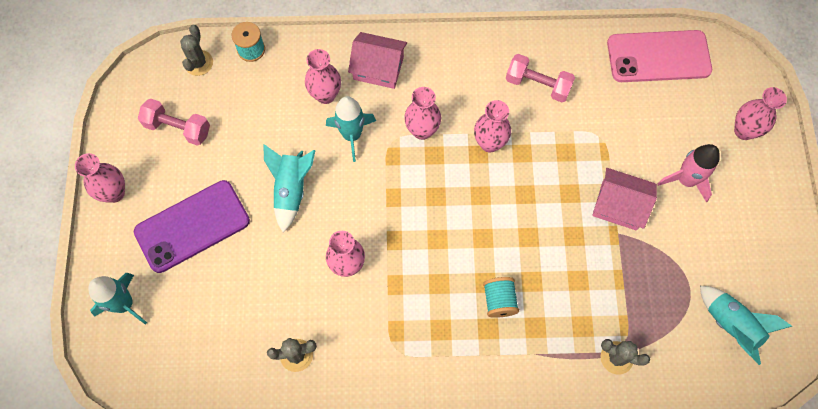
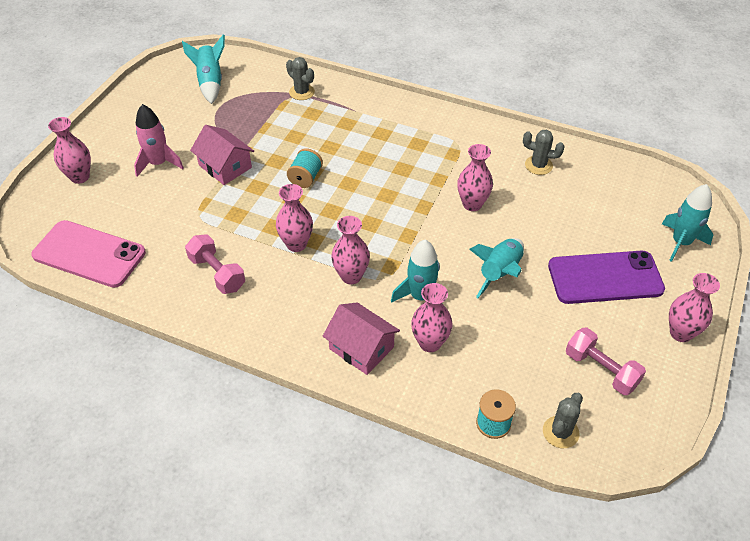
camera: 155 degrees left, 20 degrees down
turquoise spool [483,277,519,318] -> turquoise spool moved to [287,148,323,188]

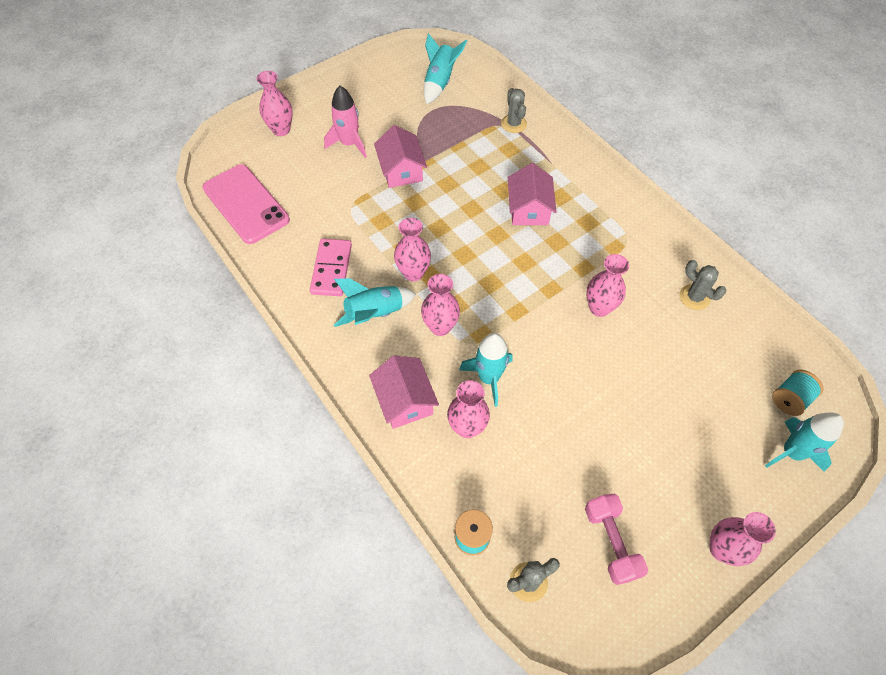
camera: 30 degrees right, 10 degrees up
pink dumbbell [185,234,245,294] -> pink domino [310,239,352,296]
turquoise spool [287,148,323,188] -> turquoise spool moved to [772,370,824,416]
turquoise rocket [469,238,524,298] -> turquoise rocket moved to [334,278,416,327]
purple phone [548,251,665,304] -> none
none -> pink house [508,163,557,225]

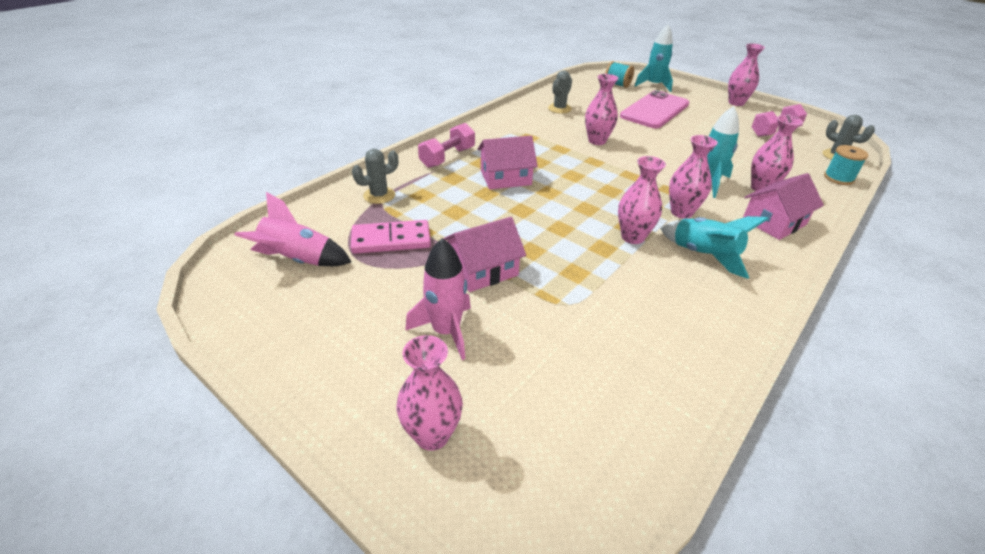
camera: 105 degrees left, 20 degrees down
pink phone [202,164,290,244] -> pink phone moved to [620,90,689,128]
pink domino [310,239,352,296] -> pink domino moved to [351,220,431,254]
turquoise rocket [424,33,467,104] -> pink rocket [234,192,351,266]
none -> pink dumbbell [418,123,475,168]

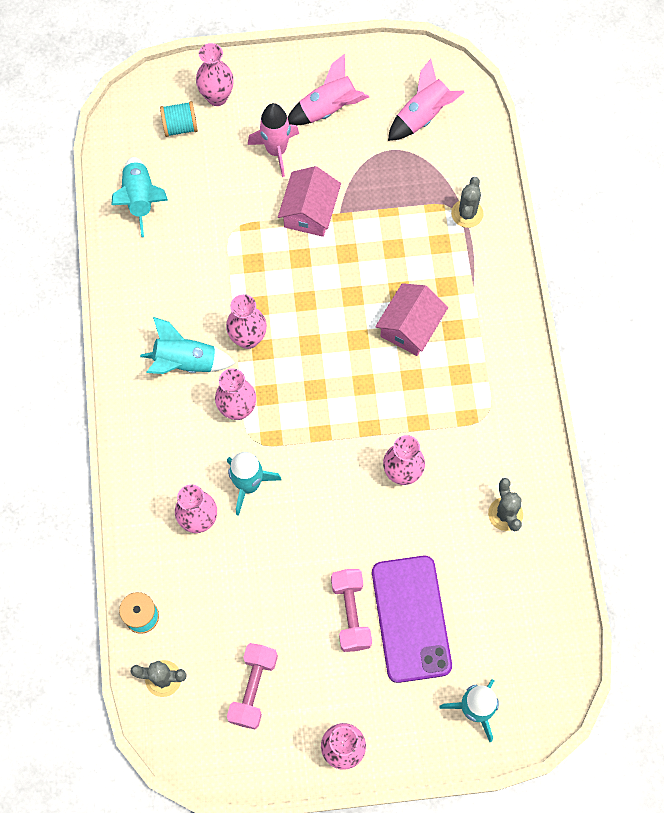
camera: 135 degrees right, 30 degrees up
pink domino [351,220,431,254] -> none
pink dumbbell [418,123,475,168] -> pink dumbbell moved to [331,569,372,652]
turquoise spool [605,61,634,88] -> turquoise spool moved to [160,101,198,137]
pink phone [620,90,689,128] -> purple phone [372,556,452,683]
pink house [743,173,824,240] -> none
none -> turquoise rocket [111,157,168,237]
none -> pink rocket [288,54,369,125]

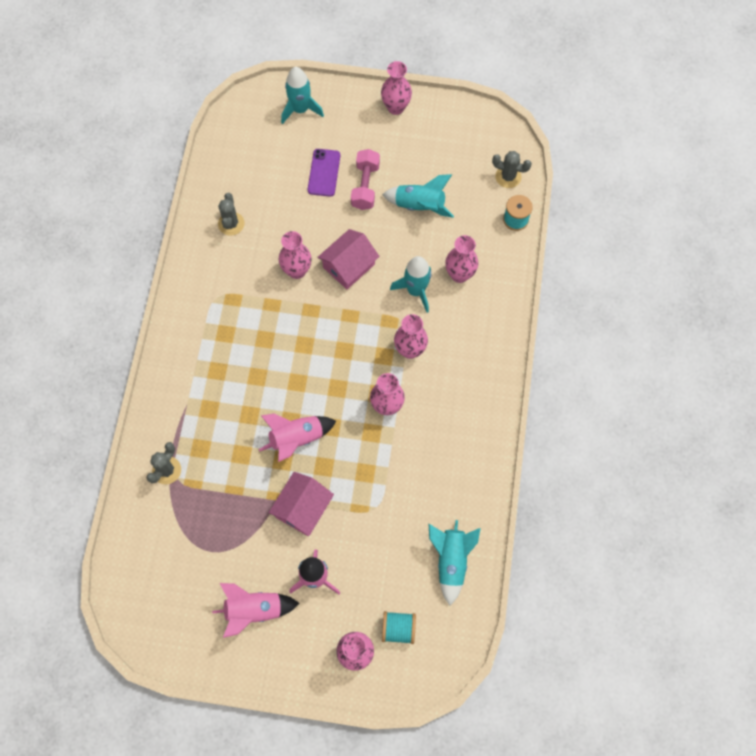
camera: 165 degrees left, 0 degrees up
turquoise rocket [140,317,235,374] -> turquoise rocket moved to [382,174,454,218]
pink dumbbell [227,643,278,729] -> none
purple phone [372,556,452,683] -> purple phone [308,149,340,197], size x0.58
pink house [375,283,448,356] -> pink house moved to [317,229,380,289]
pink rocket [388,59,465,141] -> pink rocket moved to [259,414,336,462]

